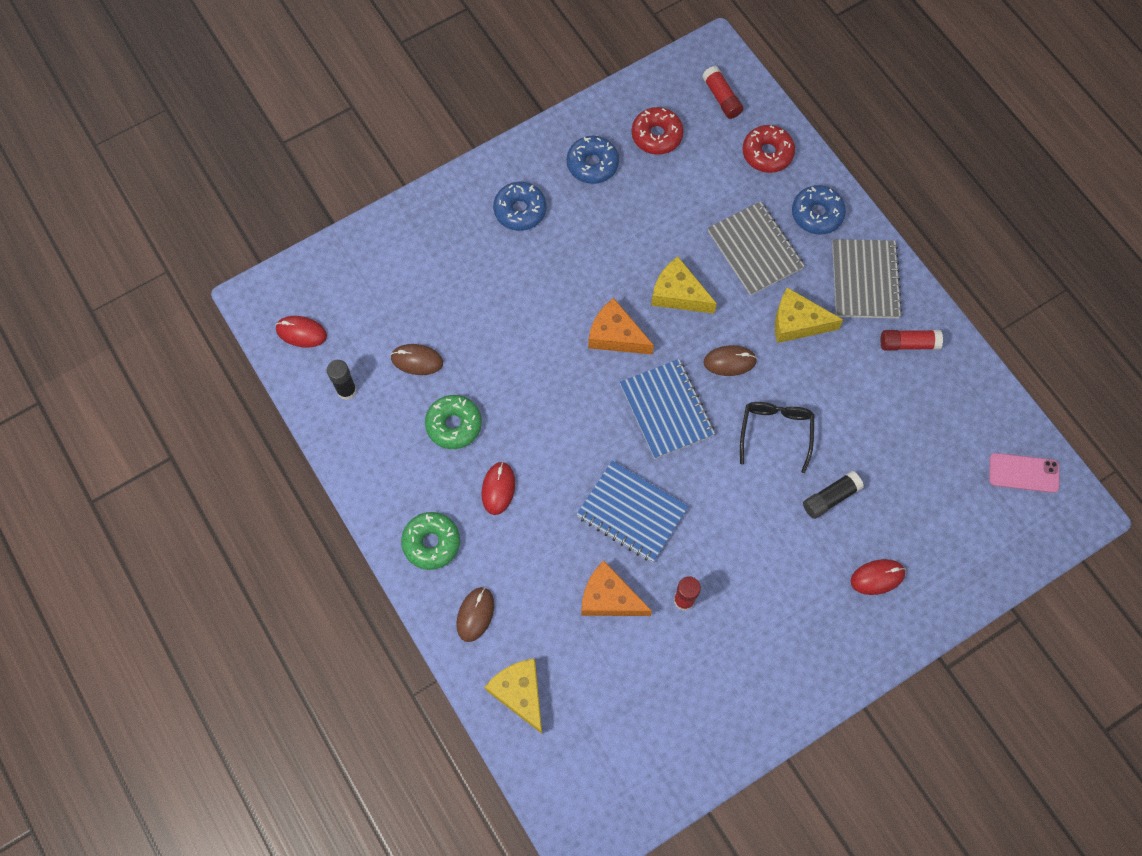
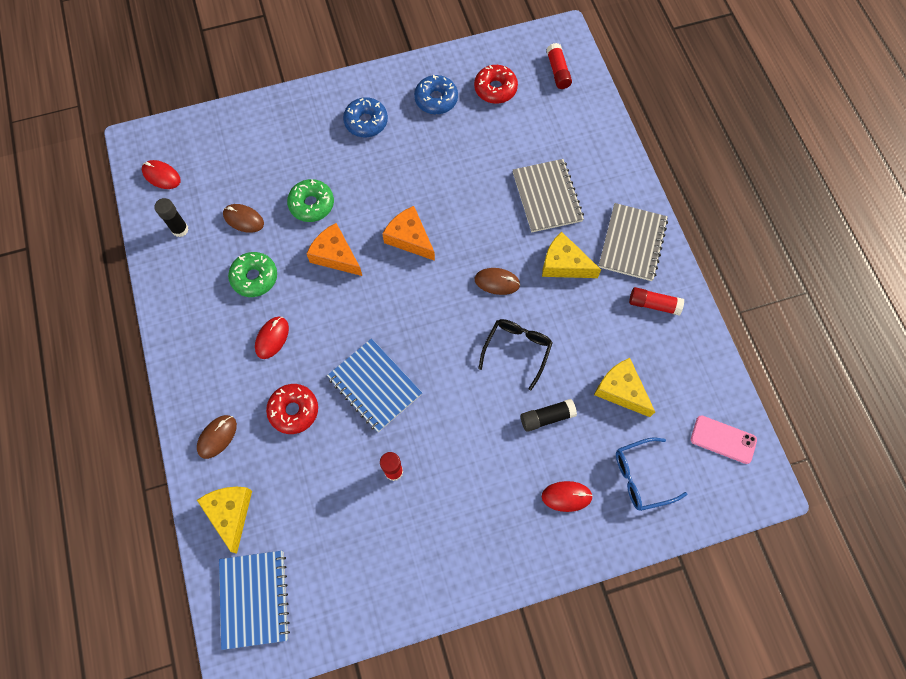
camera: 15 degrees right, 0 degrees up
green donut [401,512,460,570] -> green donut moved to [287,179,334,222]
orange cheese [581,561,652,616] -> orange cheese moved to [306,223,362,276]
blue notebook [620,359,715,459] -> blue notebook moved to [219,551,290,650]
yellow cheese [651,257,717,313] -> yellow cheese moved to [594,358,655,417]
red donut [742,125,795,173] -> red donut moved to [266,384,318,434]
blue donut [792,185,846,234] -> none
none -> blue glasses [616,437,687,511]

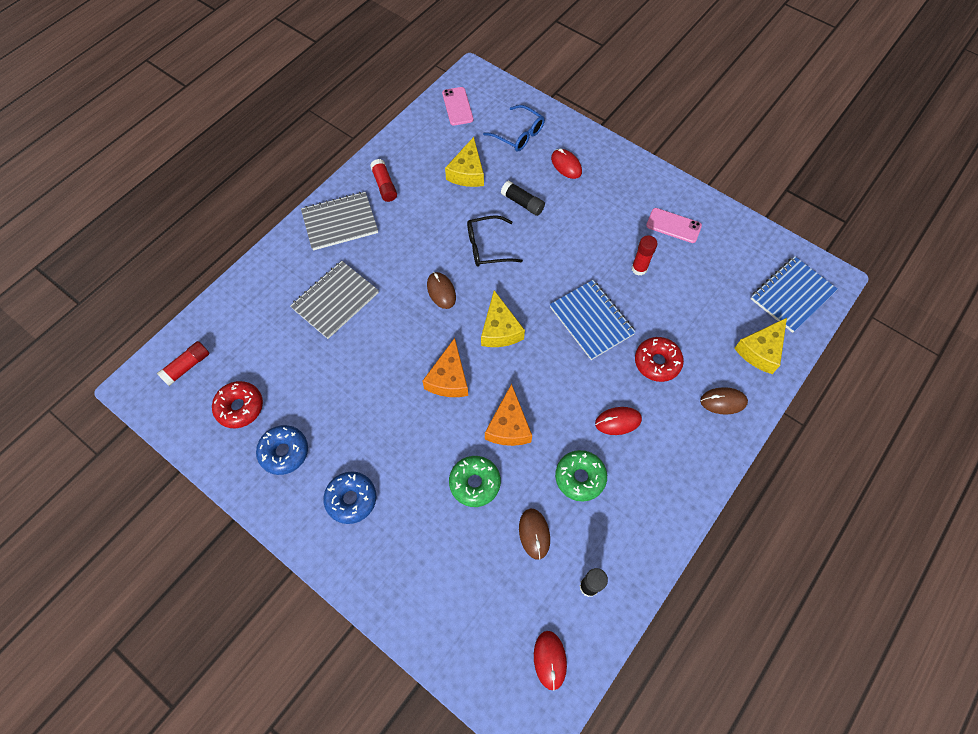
camera: 125 degrees left, 5 degrees down
blue notebook [327,338,422,432] -> blue notebook turned 45 degrees counterclockwise [550,280,636,360]
yellow cheese [542,232,601,278] -> yellow cheese moved to [481,290,525,347]
none -> pink phone [646,208,702,243]

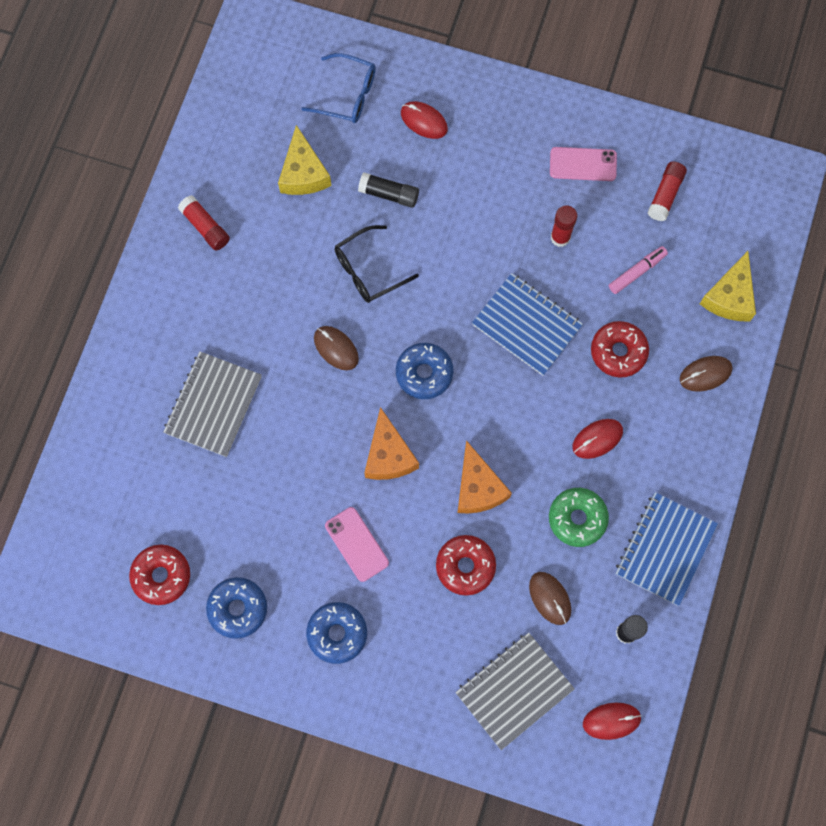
camera: 20 degrees left, 10 degrees up
red glue stick [157,341,210,386] -> red glue stick moved to [647,162,687,221]
grey notebook [301,192,378,250] -> grey notebook moved to [455,633,575,750]
pink phone [442,87,473,126] -> pink phone moved to [325,507,389,582]
green donut [449,456,501,507] -> red donut [436,535,496,596]
yellow cheese [481,290,525,347] -> blue donut [396,343,454,399]
red mouse [534,631,567,691] -> red mouse turned 75 degrees counterclockwise [583,703,642,740]
blue notebook [751,256,838,333] -> blue notebook moved to [616,492,718,606]
none -> pink marker [609,246,668,294]

